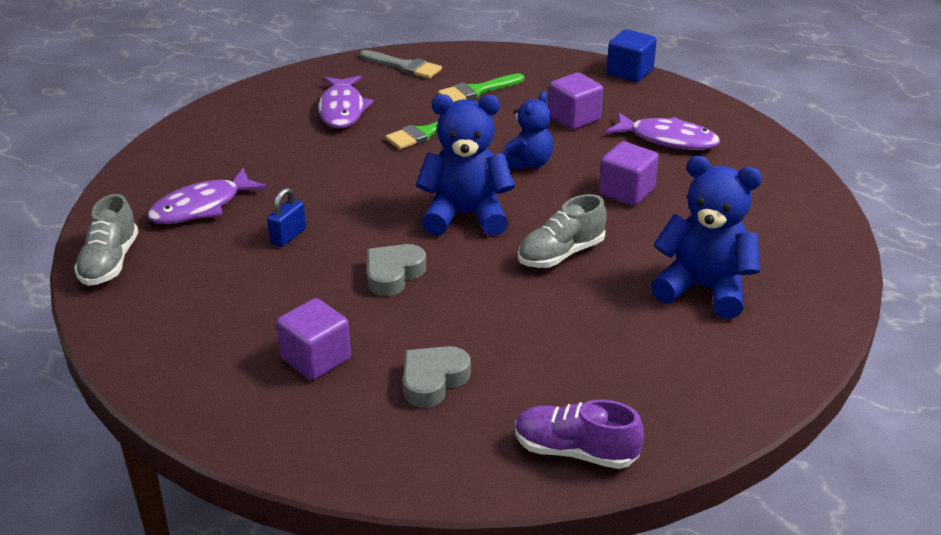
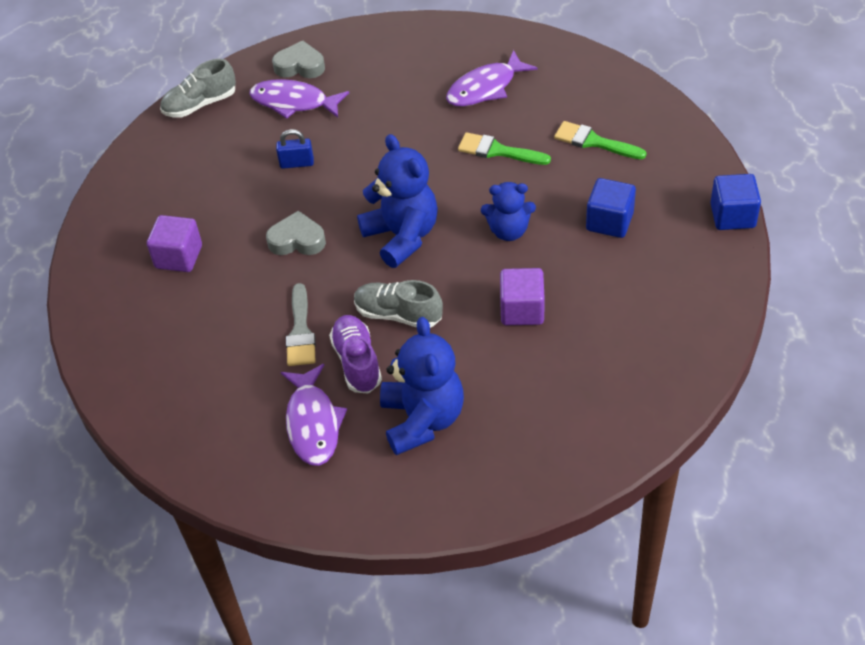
camera: 60 degrees right, 15 degrees up
grey brush [360,50,442,79] -> grey brush moved to [286,283,316,366]
grey heart [403,346,471,408] -> grey heart moved to [272,41,325,78]
purple shoe [515,400,644,469] -> purple shoe moved to [329,315,382,394]
purple cube [549,72,603,130] -> blue cube [586,178,636,238]
purple fish [606,112,720,150] -> purple fish moved to [281,364,347,466]

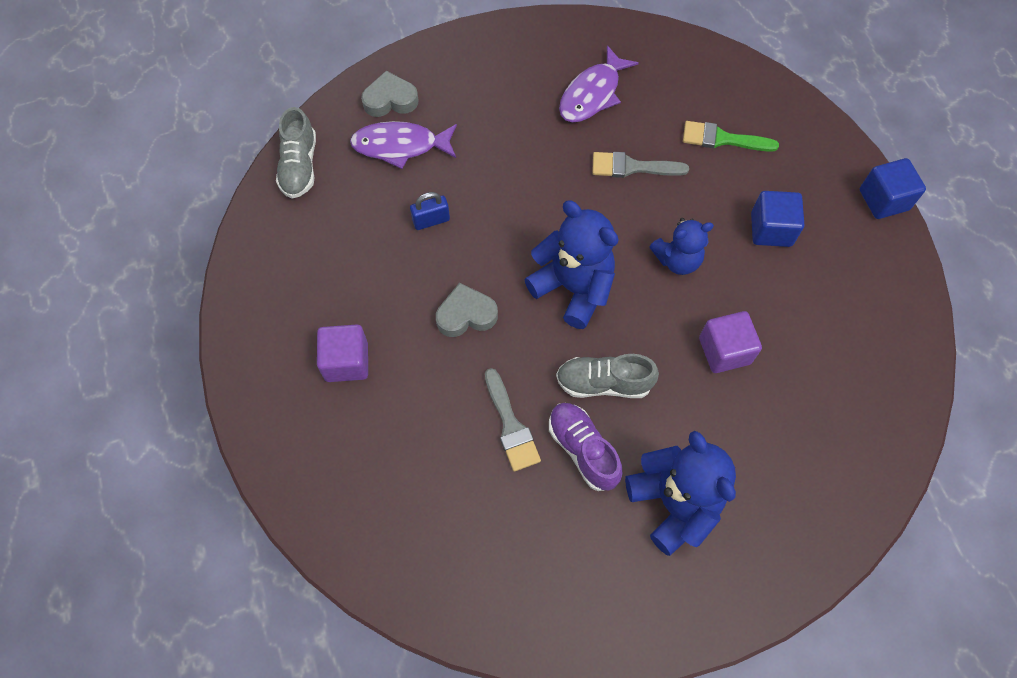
camera: 20 degrees left, 15 degrees up
grey shoe [160,59,236,118] -> grey shoe turned 45 degrees counterclockwise [276,107,316,199]
purple fish [281,364,347,466] -> none
green brush [458,132,551,165] -> grey brush [592,152,689,178]

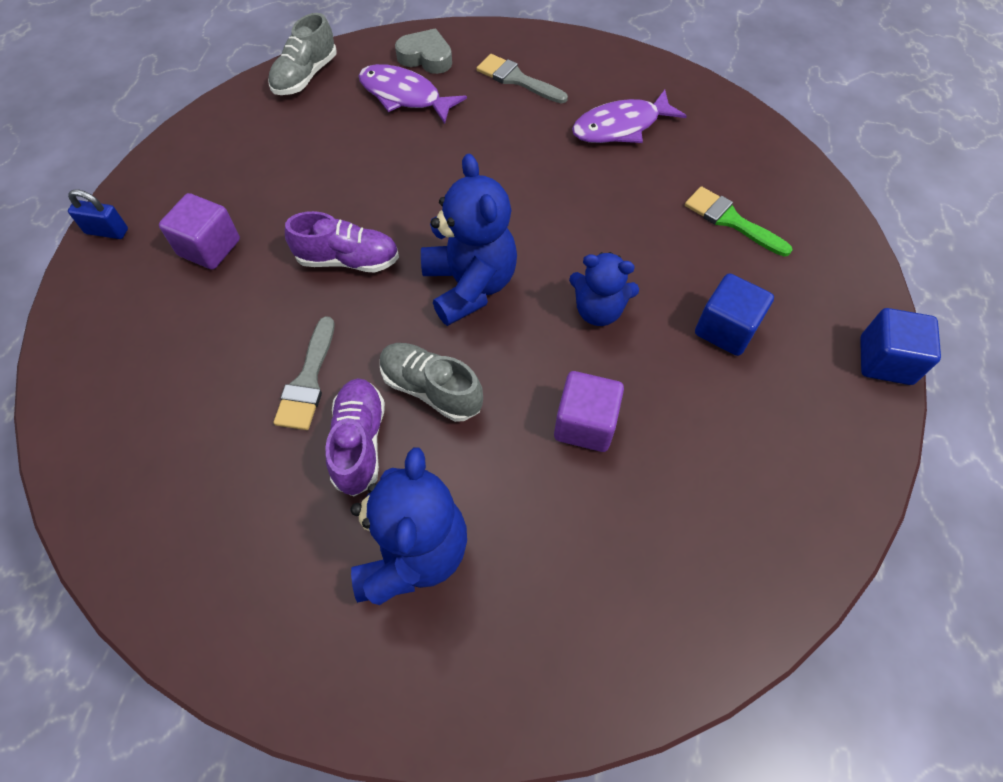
camera: 30 degrees right, 5 degrees down
blue padlock [410,192,450,230] -> blue padlock moved to [68,190,128,239]
grey heart [436,283,498,337] -> purple shoe [285,211,399,273]
grey brush [592,152,689,178] -> grey brush moved to [477,54,568,103]

